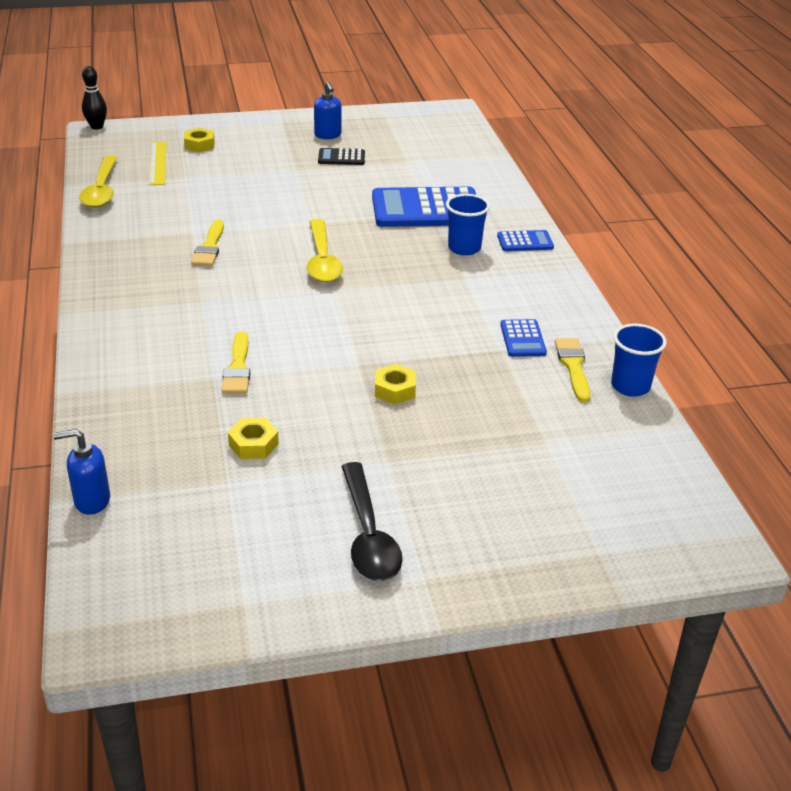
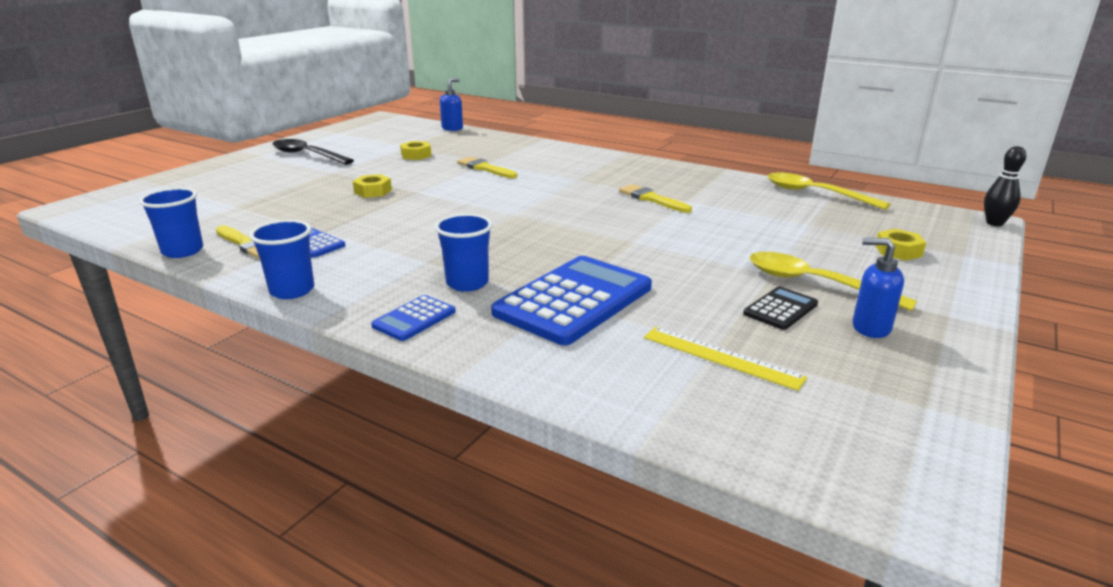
camera: 135 degrees right, 10 degrees down
yellow ruler [149,142,167,185] -> yellow ruler moved to [644,327,807,391]
yellow spoon [307,219,343,282] -> yellow spoon moved to [749,252,917,311]
none -> blue cup [249,220,314,299]

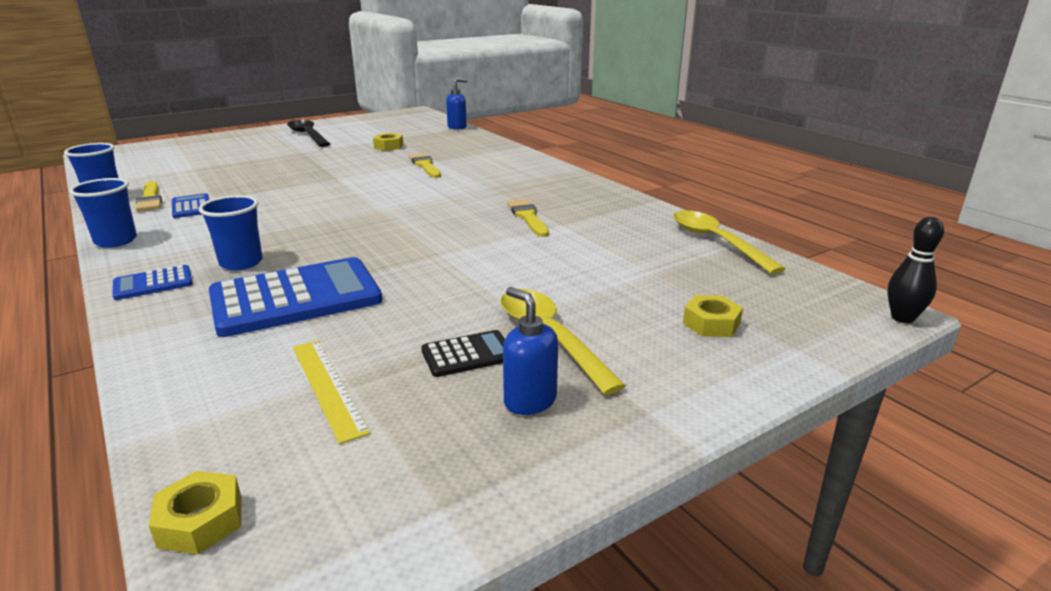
camera: 25 degrees right, 0 degrees up
yellow nut [353,174,392,198] -> yellow nut moved to [149,471,241,554]

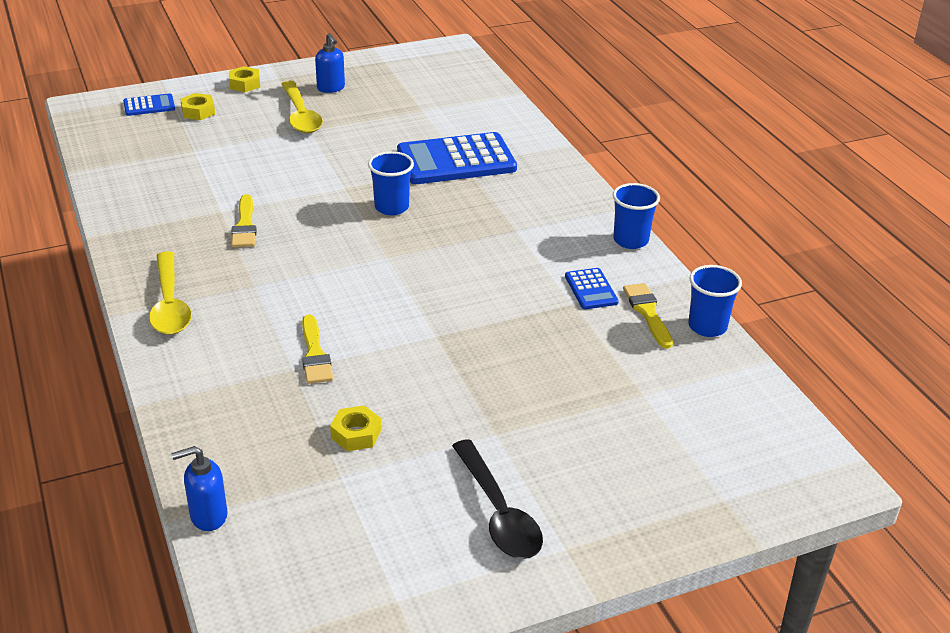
camera: 170 degrees left, 10 degrees up
blue calculator [112,265,193,300] -> blue calculator moved to [123,93,175,116]
yellow nut [149,471,241,554] -> yellow nut moved to [229,66,260,92]
blue cup [199,195,263,270] -> blue cup moved to [368,151,414,215]
yellow ruler [293,340,370,444] -> none
black calculator [421,330,505,377] -> none
yellow spoon [674,210,785,274] -> yellow spoon moved to [149,251,192,334]
black bowling pin [887,217,944,323] -> none

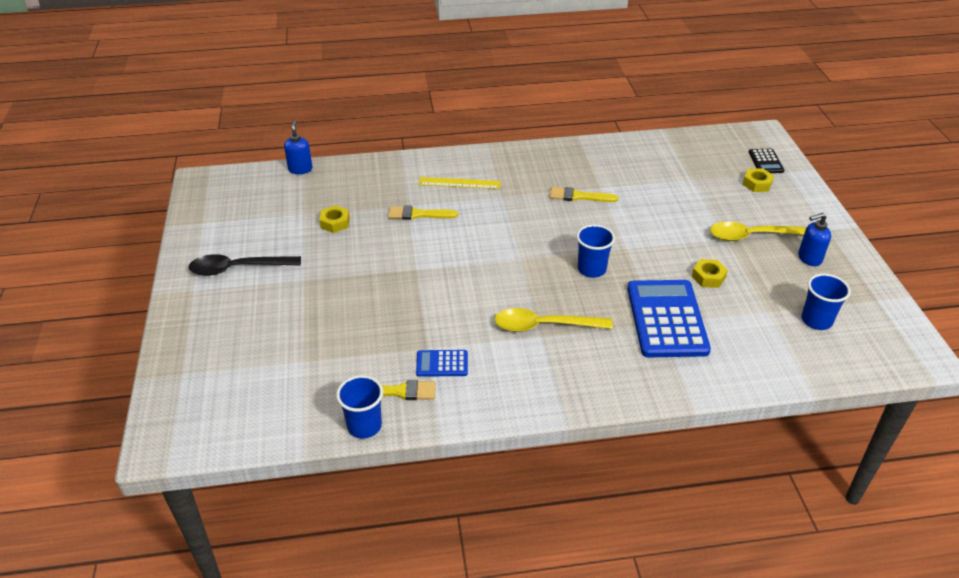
camera: 105 degrees right, 5 degrees up
blue calculator [123,93,175,116] -> black calculator [749,149,784,173]
yellow spoon [149,251,192,334] -> yellow spoon moved to [494,308,613,332]
yellow nut [229,66,260,92] -> yellow nut moved to [692,259,728,288]
blue cup [613,183,660,249] -> blue cup moved to [801,273,851,330]
none -> yellow ruler [418,177,501,189]

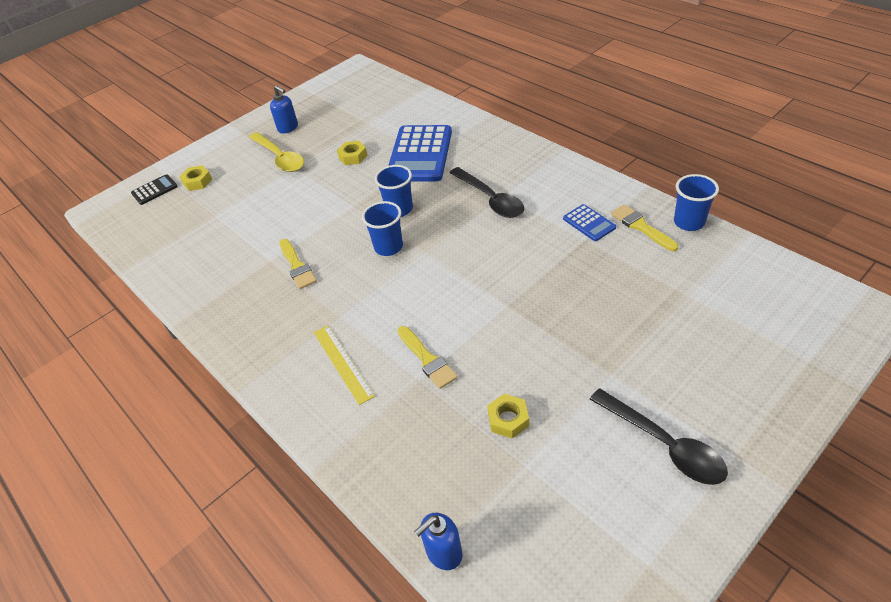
camera: 120 degrees left, 5 degrees up
yellow spoon [494,308,613,332] -> black spoon [450,167,524,218]
blue calculator [627,280,711,357] -> blue calculator turned 45 degrees counterclockwise [388,125,452,181]
blue cup [801,273,851,330] -> blue cup moved to [362,201,403,256]

